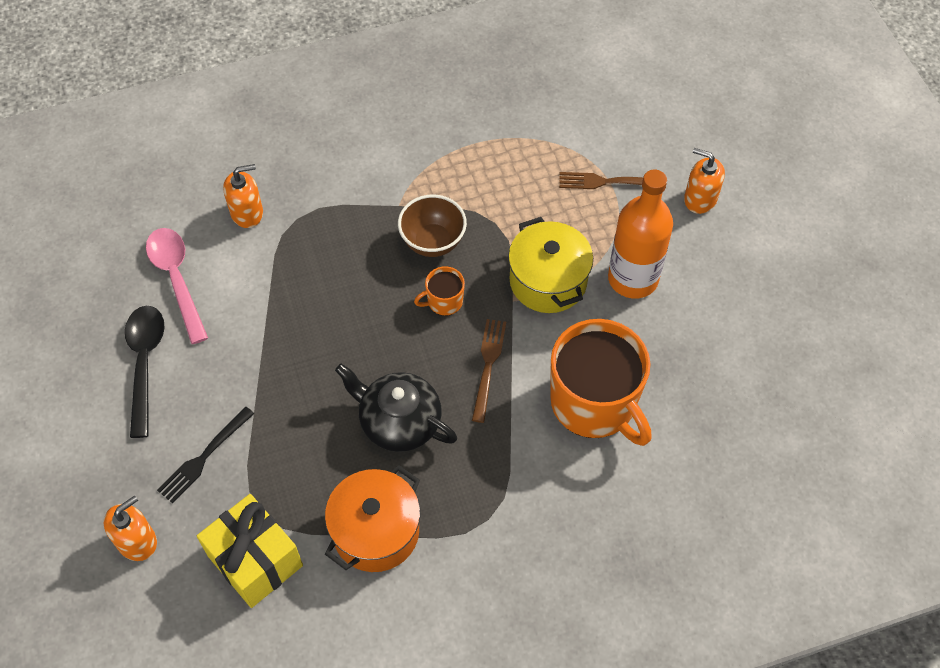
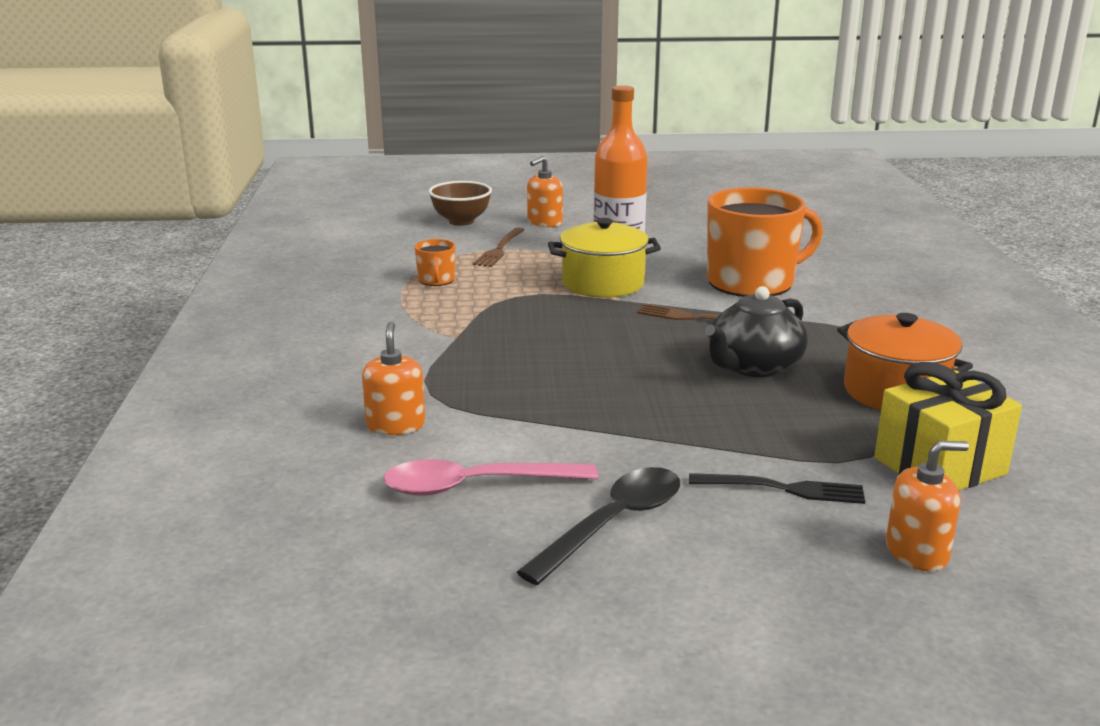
camera: 75 degrees left, 35 degrees down
orange soap dispenser [104,496,157,561] -> orange soap dispenser turned 105 degrees clockwise [886,441,969,572]
black spoon [125,306,165,438] -> black spoon turned 120 degrees clockwise [517,467,680,585]
black fork [157,406,254,504] -> black fork turned 45 degrees counterclockwise [689,473,865,504]
brown bowl [398,195,467,257] -> brown bowl moved to [428,181,492,226]
orange mug [414,266,465,316] -> orange mug moved to [415,239,455,286]

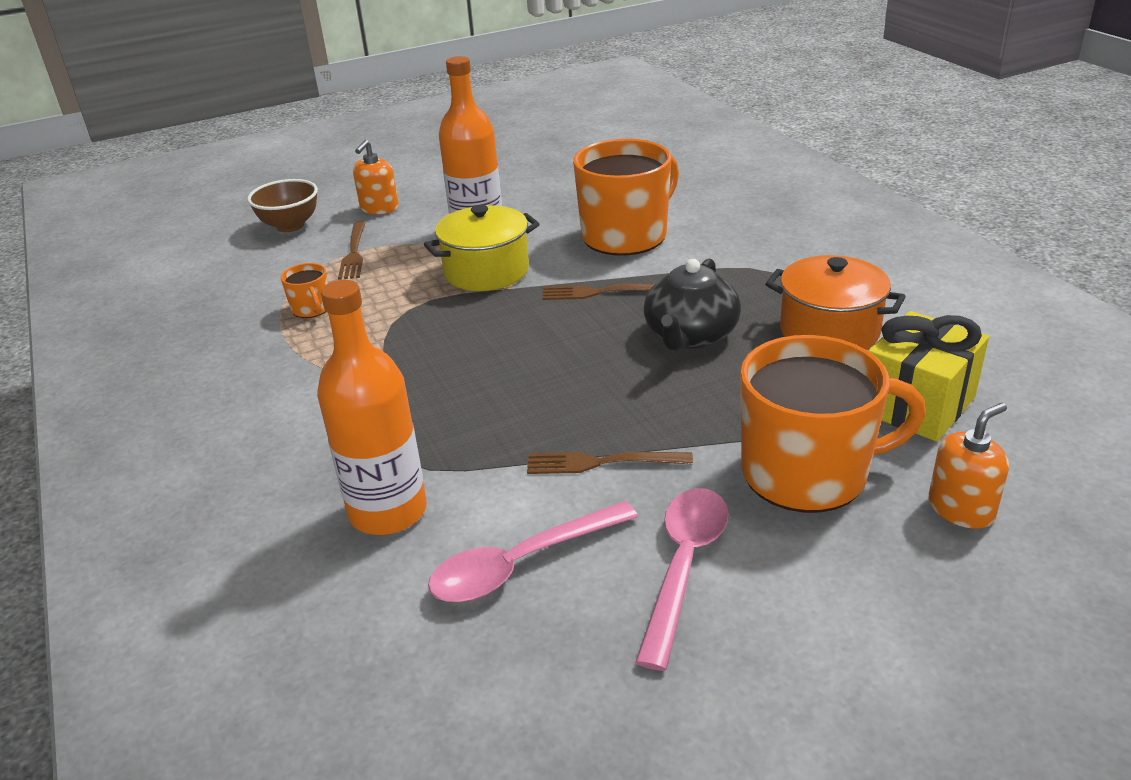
camera: 20 degrees left, 10 degrees up
orange soap dispenser [362,322,425,435] -> orange bottle [317,280,427,535]
black spoon [517,467,680,585] -> pink spoon [635,488,729,671]
black fork [689,473,865,504] -> orange mug [740,335,926,513]
none -> brown fork [527,452,693,474]

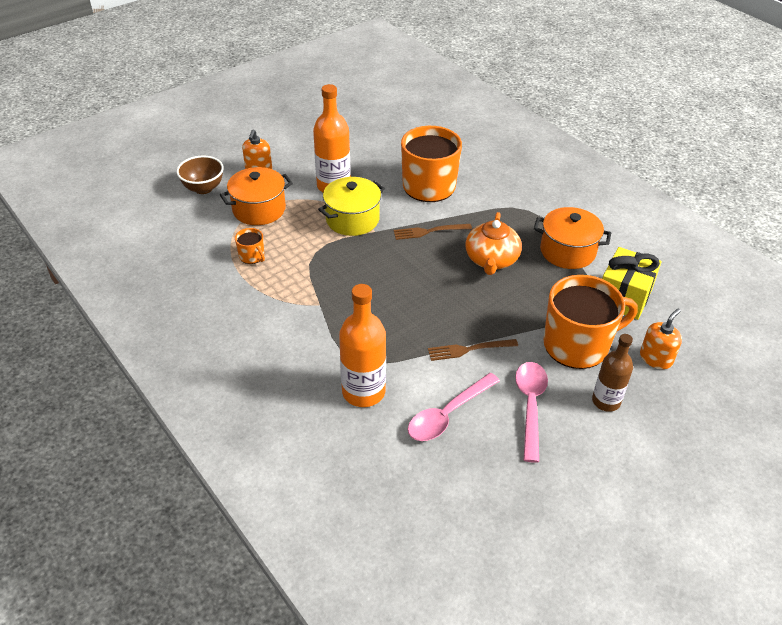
camera: 15 degrees left, 10 degrees up
brown fork [338,221,365,280] -> orange pot [220,167,293,225]
black teapot [644,259,741,351] -> orange teapot [466,212,522,275]
none -> brown bottle [592,334,633,412]

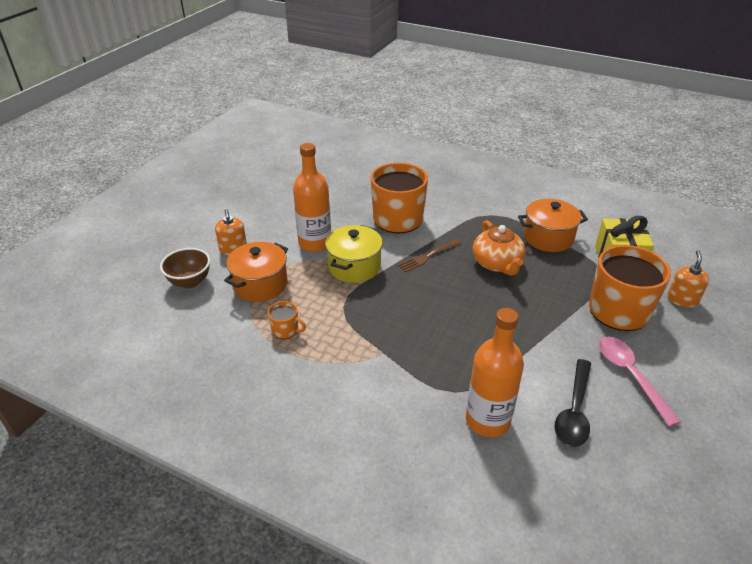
camera: 25 degrees left, 5 degrees down
pink spoon [408,373,500,441] -> black spoon [555,359,591,447]
brown fork [428,339,518,361] -> none
brown bottle [592,334,633,412] -> none

